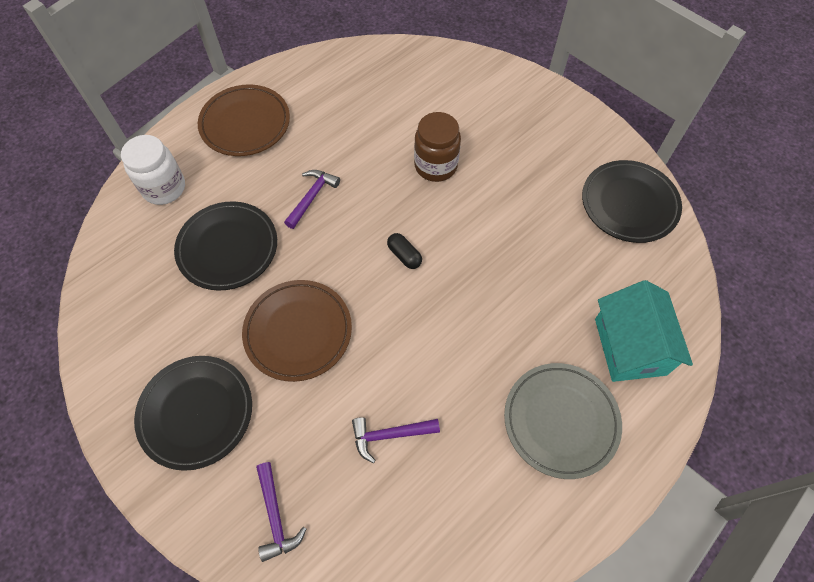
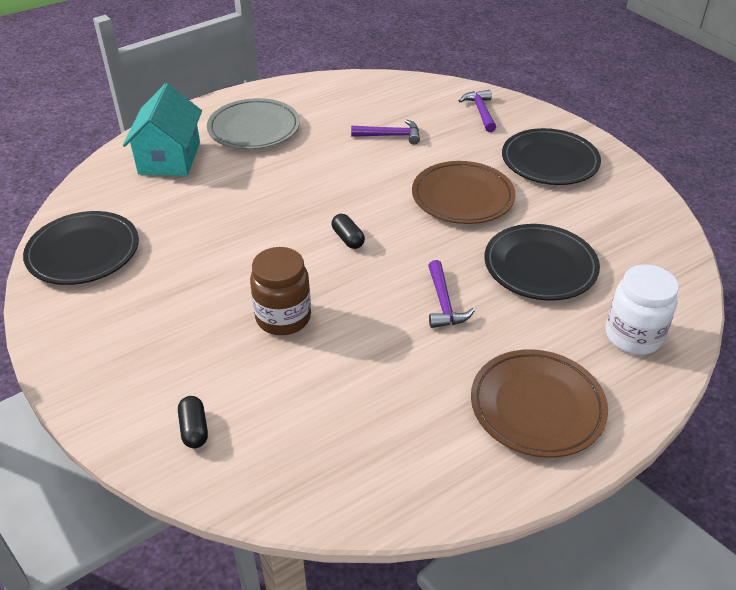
camera: 170 degrees left, 20 degrees down
purple hammer [284,170,340,229] -> purple hammer turned 45 degrees counterclockwise [428,260,475,328]
none -> black capsule [178,396,208,448]

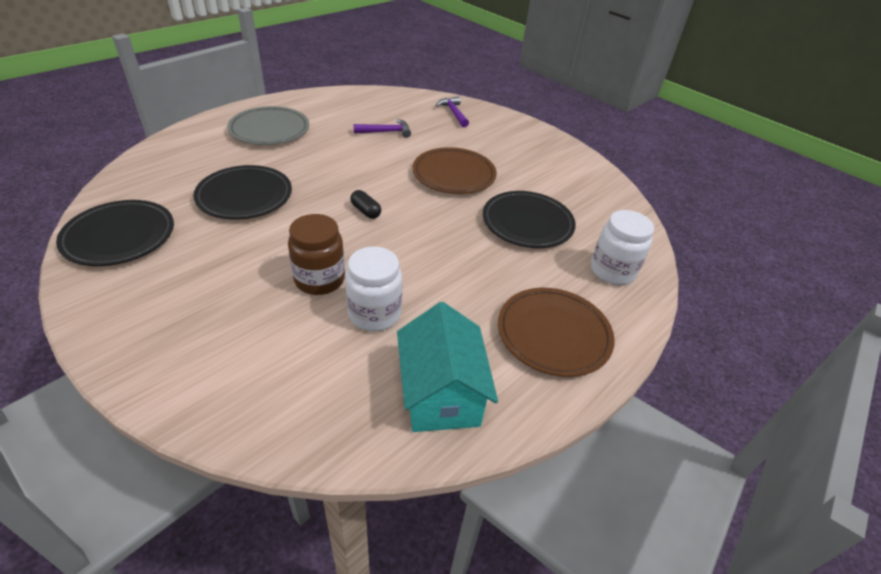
camera: 15 degrees left, 0 degrees up
turquoise house [123,83,202,176] -> turquoise house moved to [397,302,498,432]
black capsule [178,396,208,448] -> none
purple hammer [428,260,475,328] -> none
black plate [502,128,601,185] -> black plate moved to [193,165,292,219]
none -> white jar [345,246,402,331]

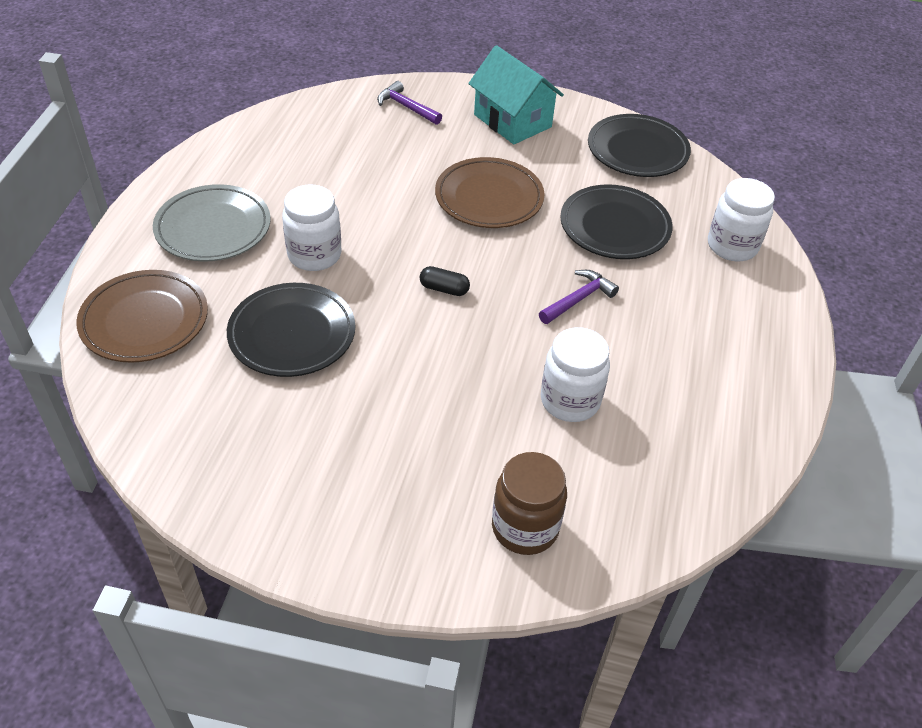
camera: 30 degrees left, 5 degrees up
black plate [56,200,174,266] -> black plate moved to [588,114,691,177]
brown jar [288,214,345,295] -> brown jar moved to [492,452,567,555]
purple hammer [353,119,411,138] -> purple hammer moved to [539,270,619,324]
turquoise house [397,302,498,432] -> turquoise house moved to [468,45,564,144]
brown plate [498,288,615,377] -> brown plate moved to [76,270,208,363]
none -> white jar [282,184,341,271]

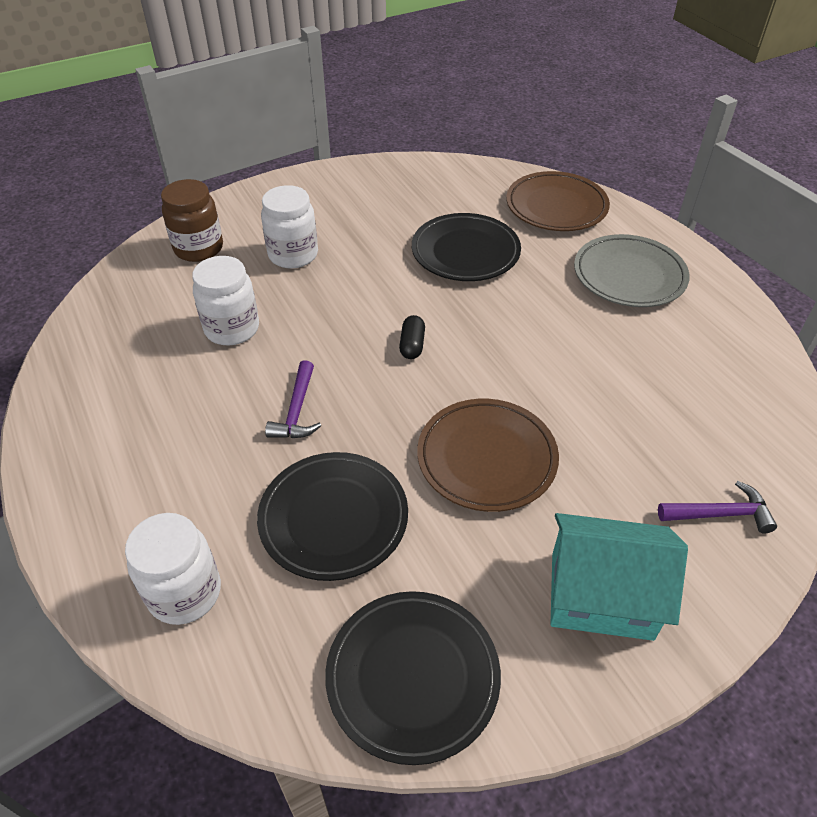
camera: 140 degrees right, 0 degrees up
white jar [282,184,341,271] -> white jar moved to [261,185,318,269]
black capsule [420,266,470,296] -> black capsule turned 60 degrees counterclockwise [399,315,425,359]

